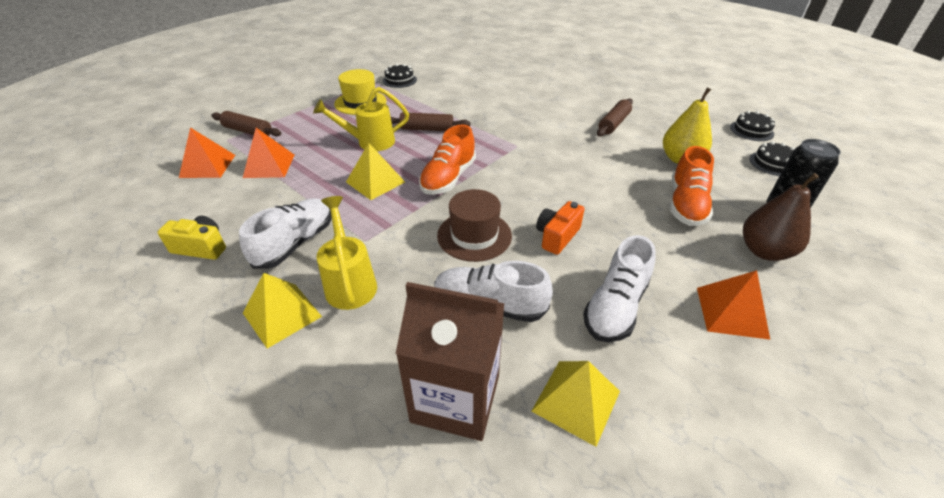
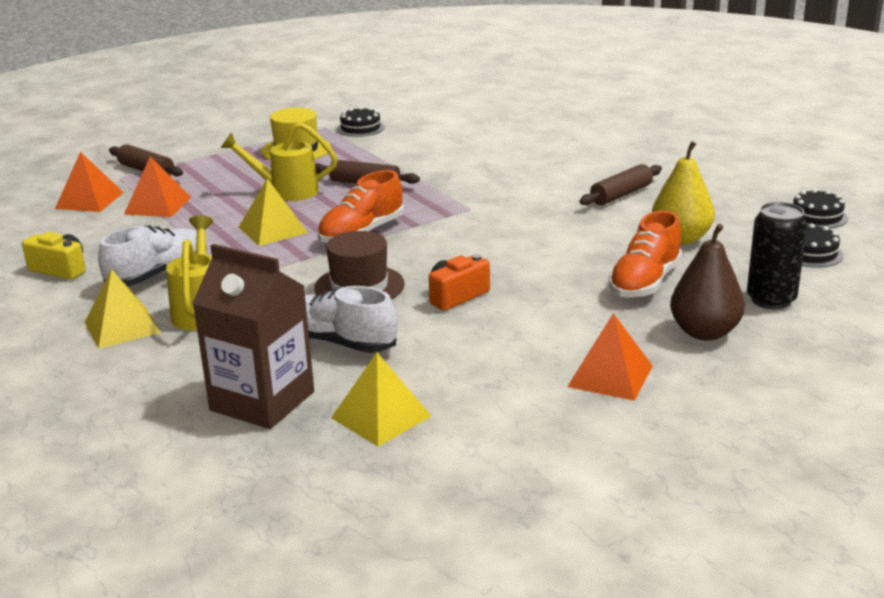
camera: 15 degrees right, 15 degrees down
white shoe [583,235,656,342] -> none

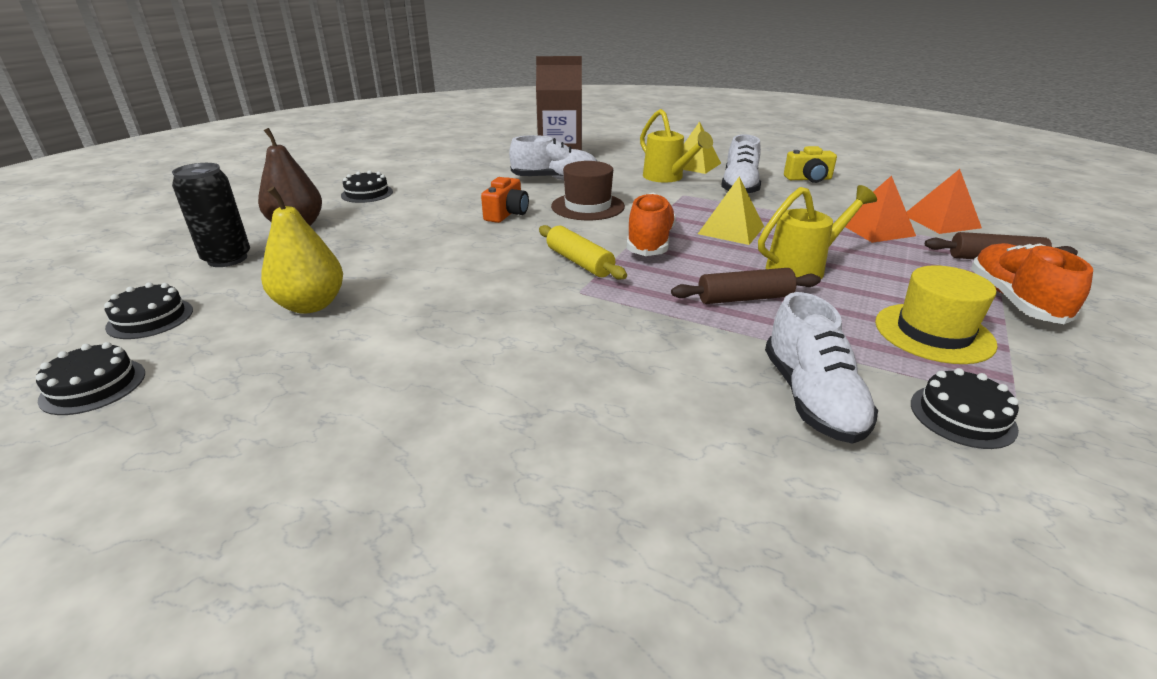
camera: 150 degrees right, 5 degrees up
yellow pyramid [331,353,431,447] -> none
orange pyramid [567,313,652,401] -> black cake [341,170,393,203]
brown rolling pin [580,164,662,205] -> none
orange shoe [608,211,682,298] -> orange shoe moved to [971,243,1093,324]
none -> yellow rolling pin [539,225,627,280]
none -> white shoe [765,292,878,444]

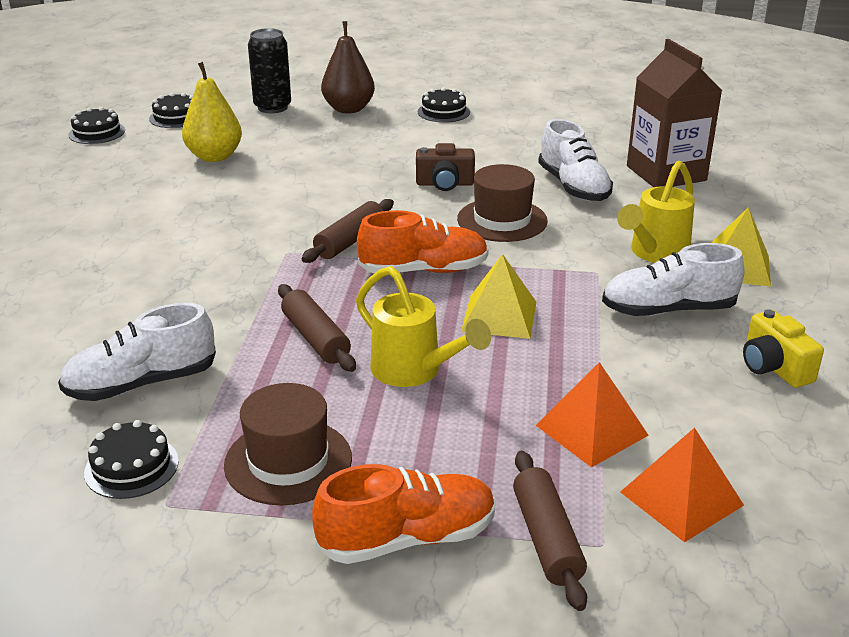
camera: 70 degrees right, 0 degrees up
orange camera [481,177,529,223] -> brown camera [416,143,475,191]
yellow rolling pin [539,225,627,280] -> brown rolling pin [301,199,394,263]
yellow hat [875,265,997,364] -> brown hat [224,383,352,505]

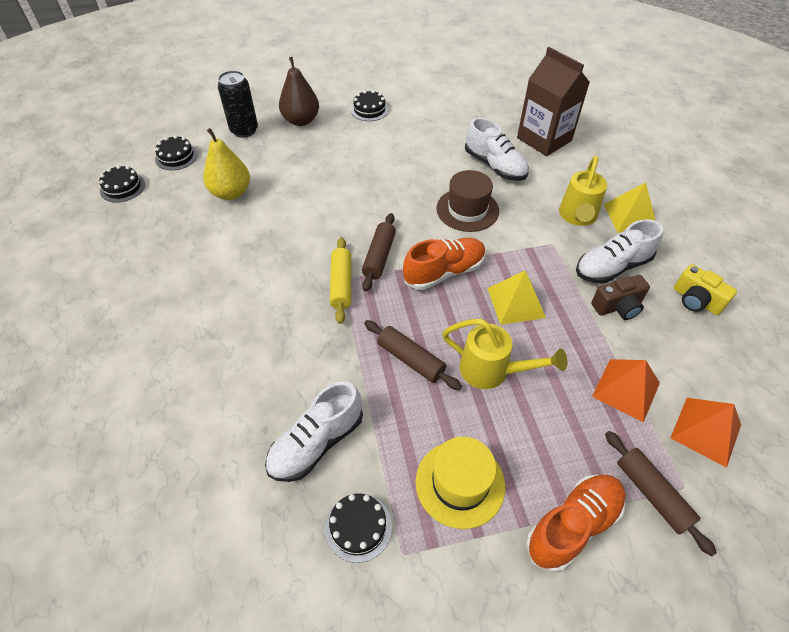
camera: 20 degrees left, 20 degrees up
brown hat [224,383,352,505] -> yellow hat [416,437,505,529]
brown camera [416,143,475,191] -> brown camera moved to [591,275,650,320]
none -> yellow rolling pin [330,237,351,324]

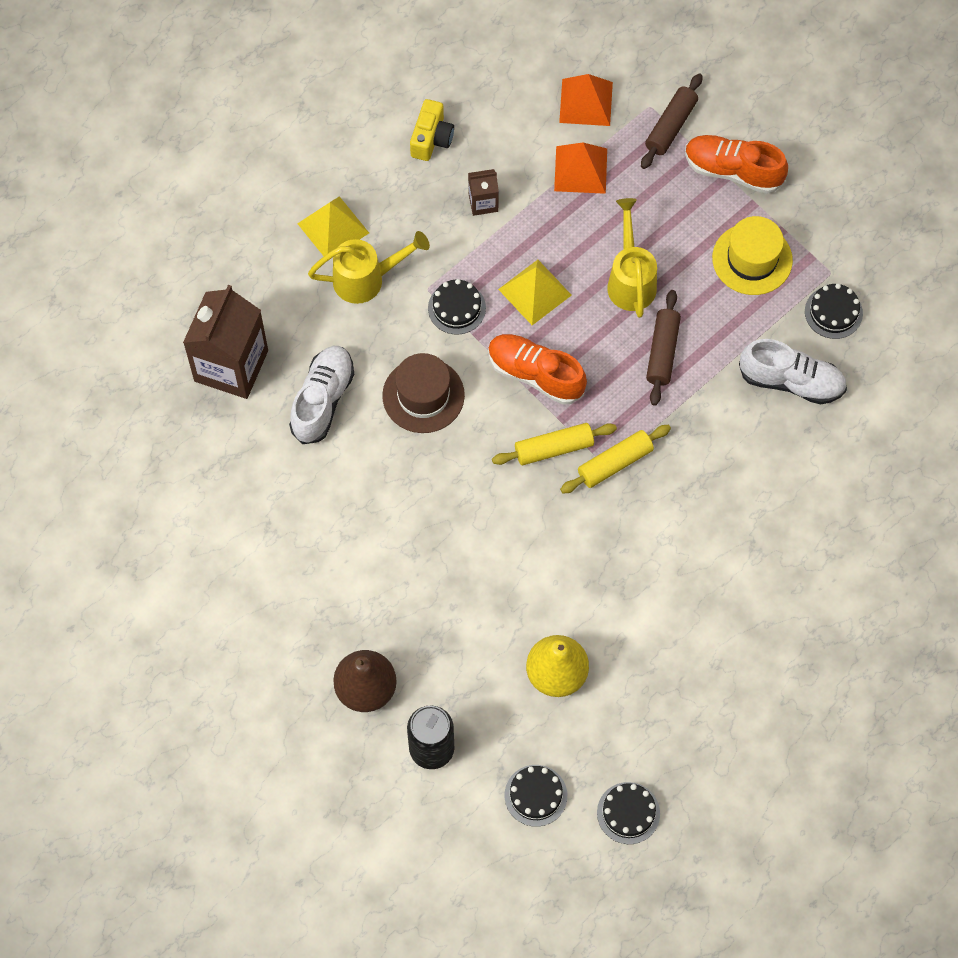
camera: 120 degrees left, 15 degrees up
black cake [351,90,389,121] -> black cake moved to [428,279,486,335]
brown rolling pin [362,213,396,291] -> yellow rolling pin [492,423,617,465]
white shoe [576,219,663,284] -> none
brown camera [591,275,650,320] -> brown carton [468,169,499,216]

